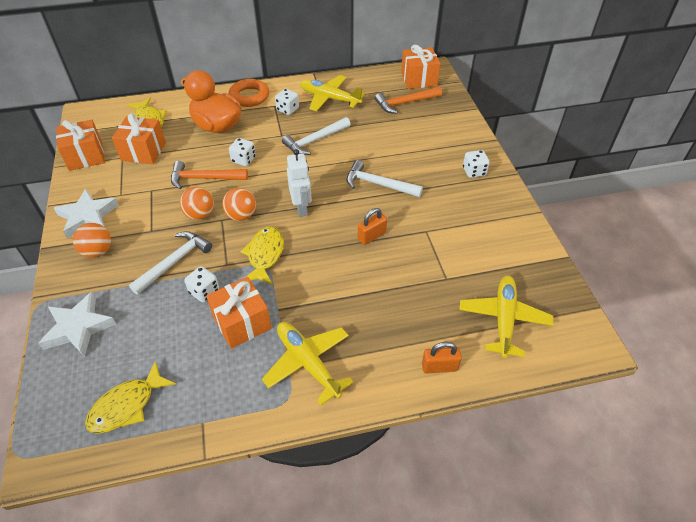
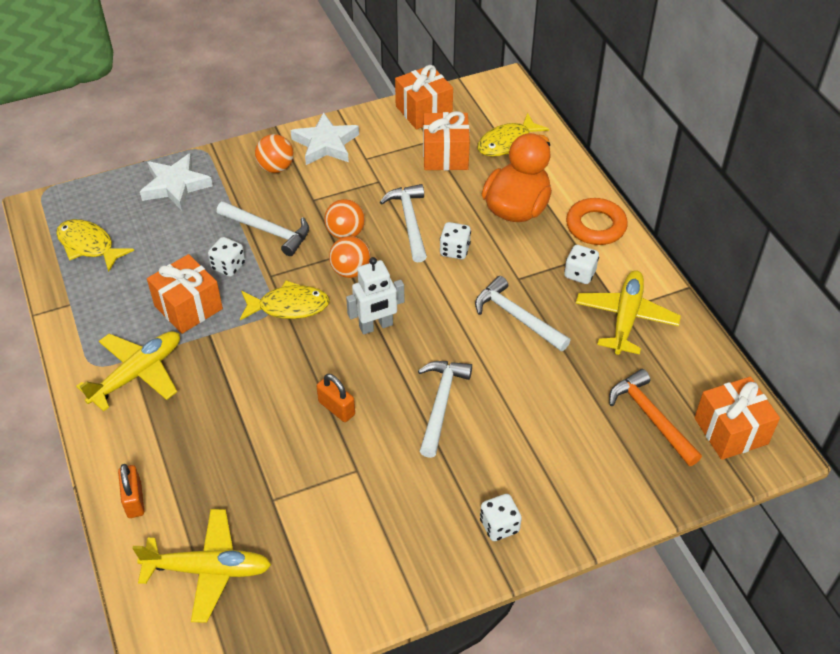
camera: 80 degrees right, 0 degrees up
orange hammer [171,161,248,189] -> white hammer [380,184,427,263]

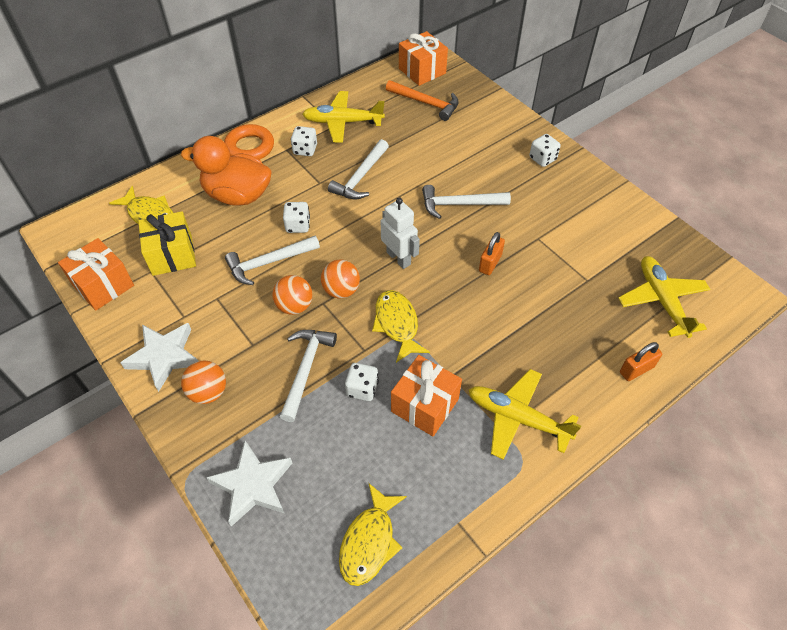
camera: 105 degrees left, 5 degrees up
orange gift [423,111,470,170] -> yellow gift [138,211,196,276]
orange hammer [609,369,702,466] -> orange hammer turned 105 degrees counterclockwise [386,80,459,121]

